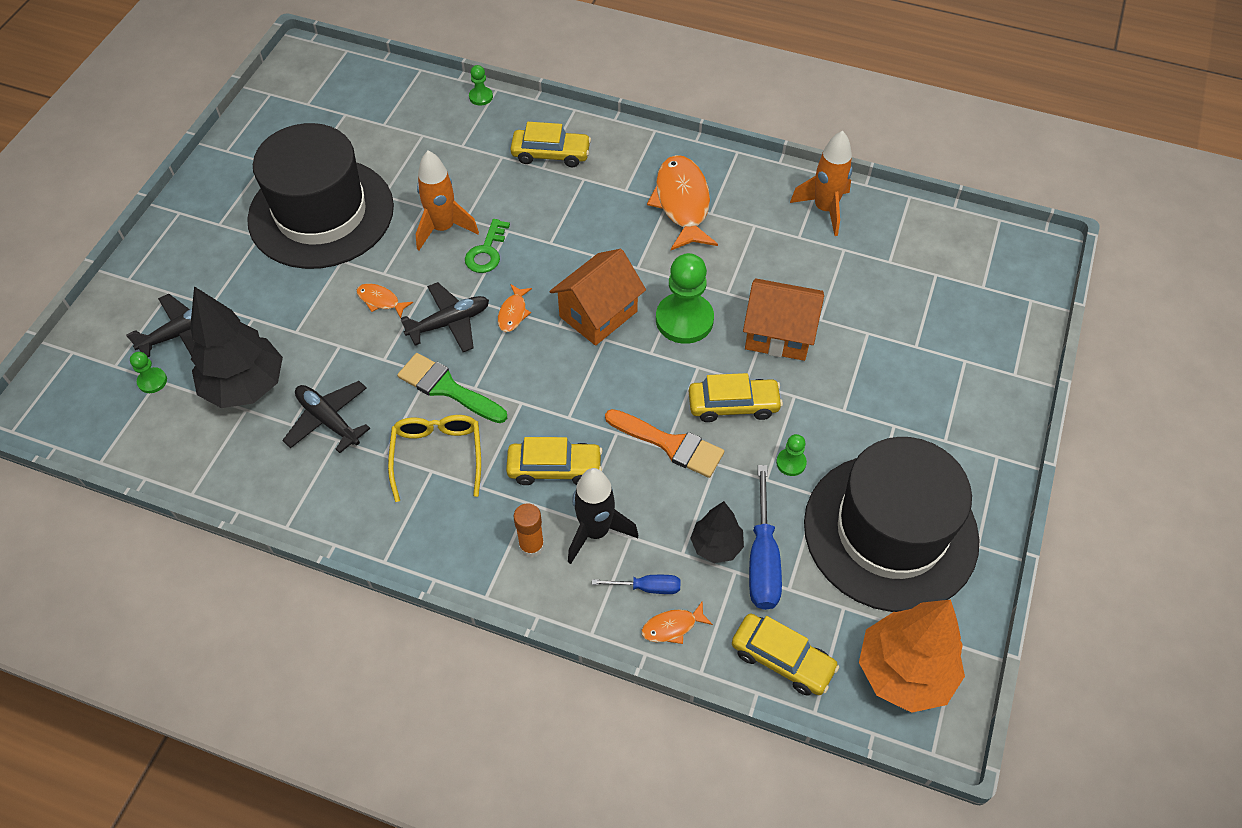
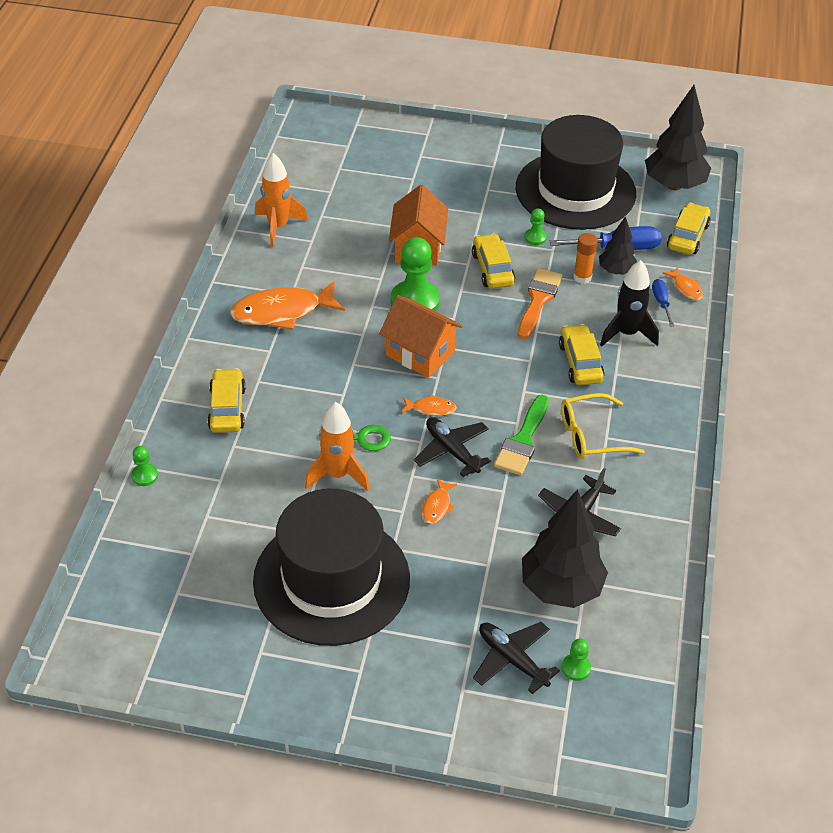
camera: 100 degrees left, 10 degrees down
orange glue stick [513,503,545,557] -> orange glue stick moved to [573,233,598,284]
orange tree [859,600,965,713] -> black tree [645,85,711,190]

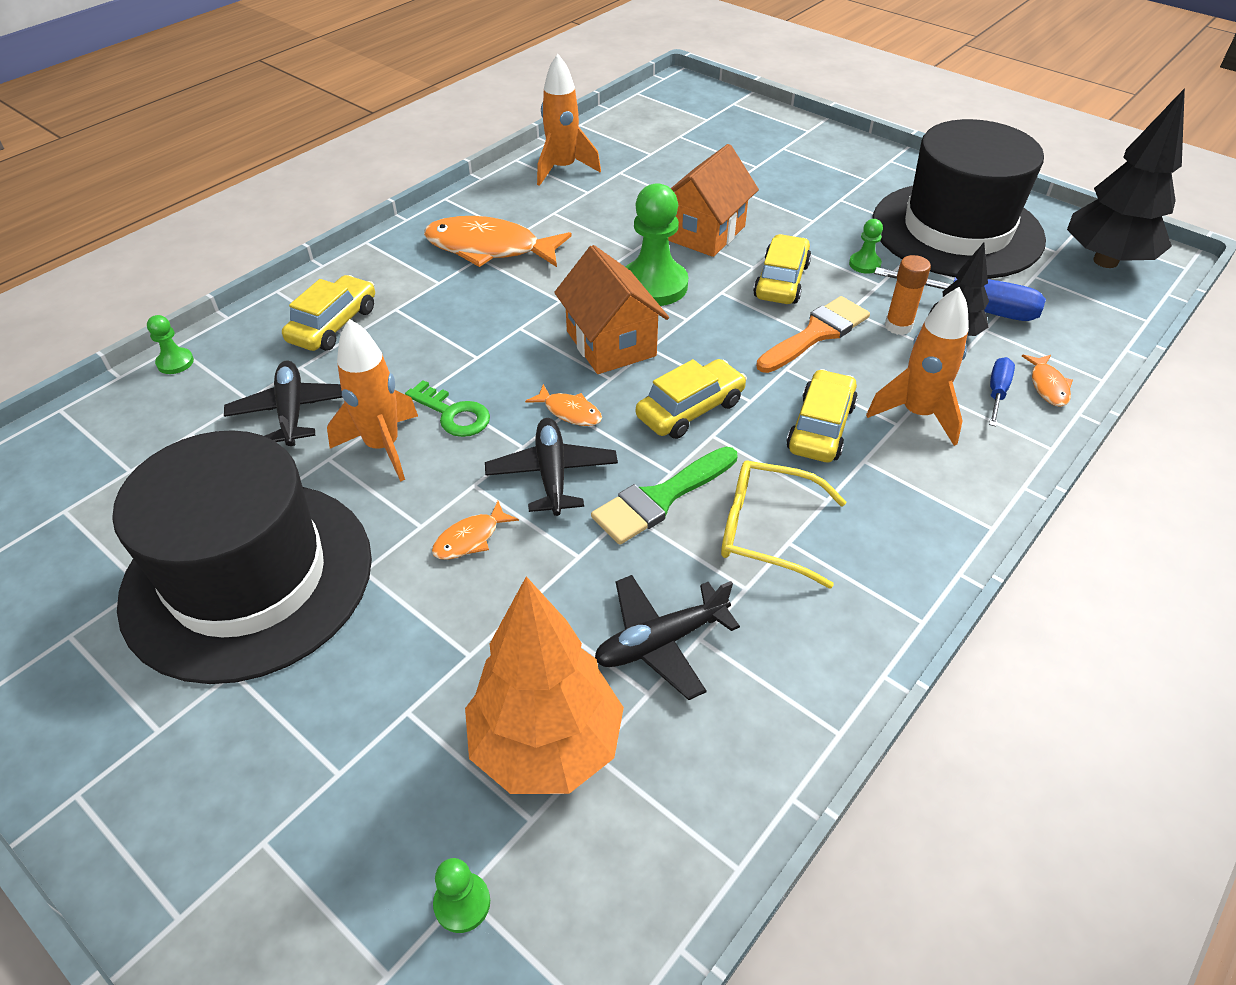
camera: 30 degrees right, 0 degrees up
black plane [473,622,560,694] -> black plane moved to [224,361,343,446]
black tree [522,489,608,608] -> orange tree [465,576,624,794]
black rocket [600,260,659,346] -> orange rocket [866,287,969,446]
yellow car [667,203,711,255] -> yellow car moved to [636,359,747,439]

